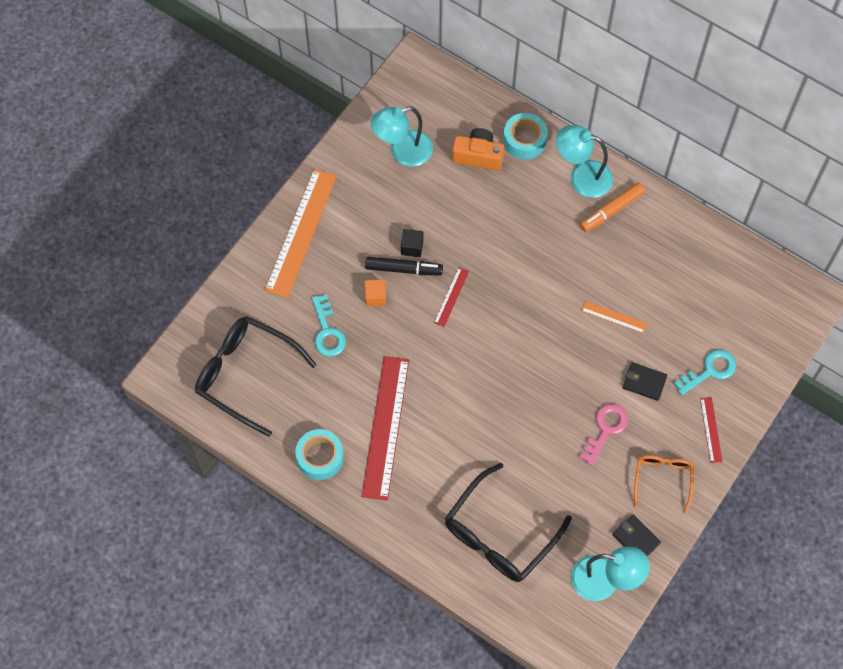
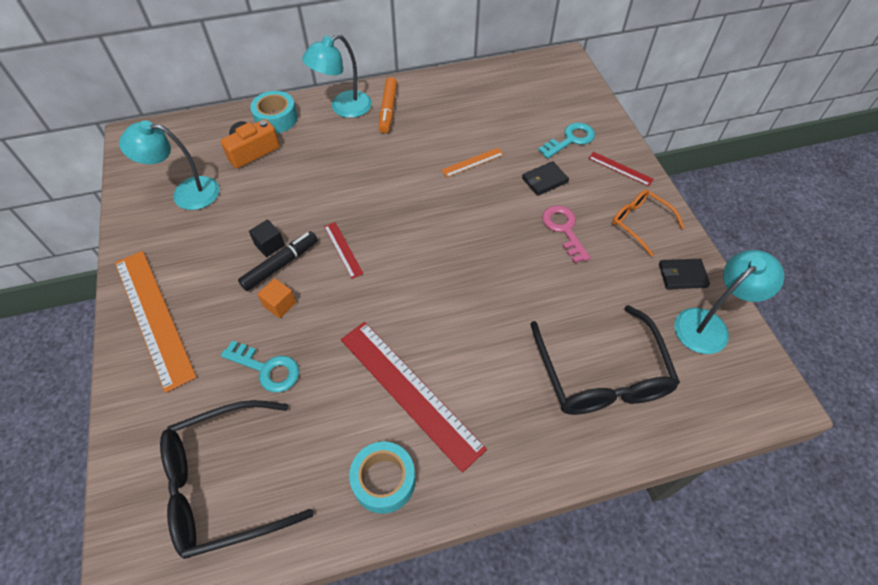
camera: 50 degrees left, 10 degrees down
turquoise lamp [370,107,433,167] -> turquoise lamp turned 75 degrees clockwise [119,120,220,210]
turquoise key [673,349,736,396] -> turquoise key turned 45 degrees clockwise [538,123,595,159]

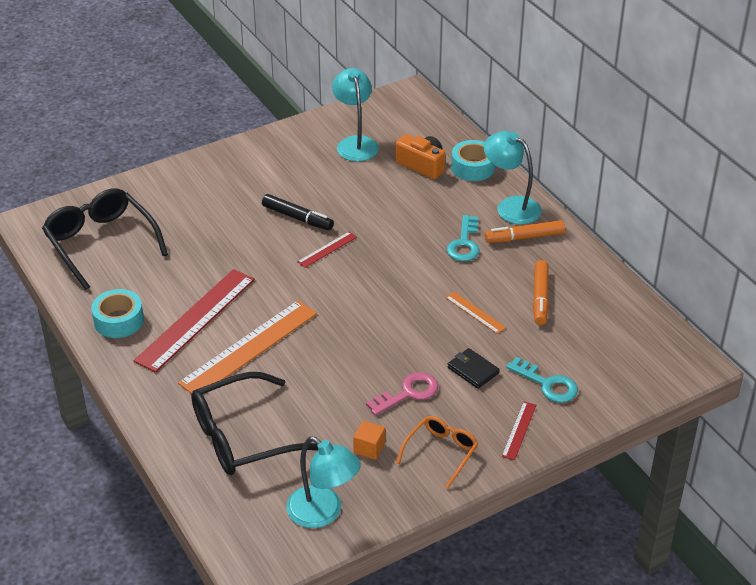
camera: 75 degrees right, 15 degrees down
orange ruler [115,251,196,393] -> orange ruler moved to [178,300,317,394]
turquoise key [221,341,299,392] -> turquoise key moved to [447,215,480,261]
black cube [249,219,285,257] -> none
orange cube [257,278,296,318] -> orange cube moved to [353,421,385,460]
black wallet [659,259,710,289] -> none
none -> orange marker [533,260,549,325]

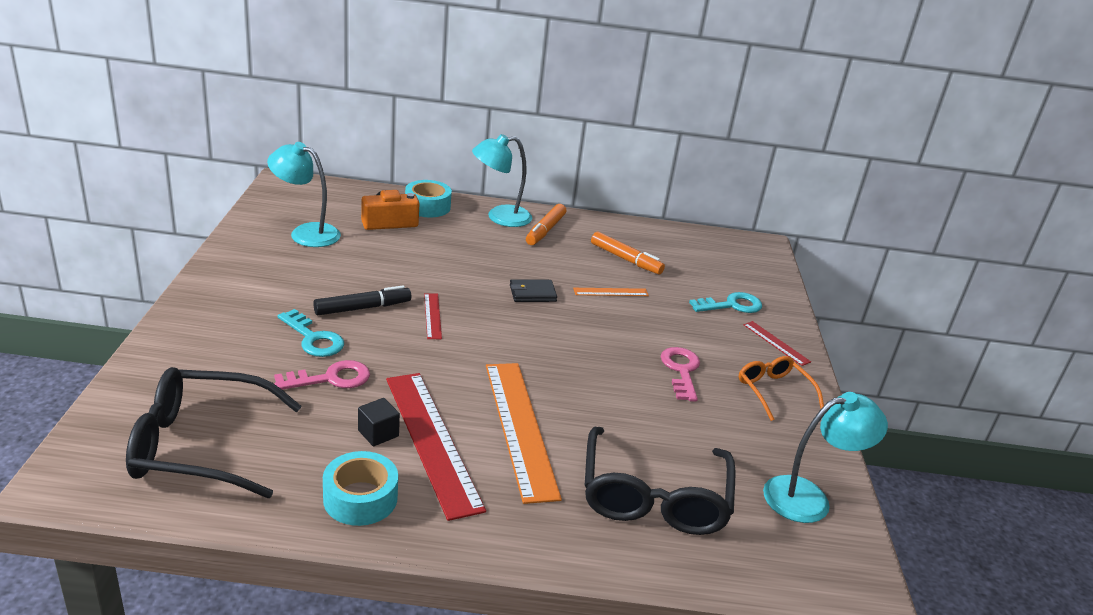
camera: 60 degrees left, 10 degrees down
orange cube [353,421,385,460] -> none
turquoise key [447,215,480,261] -> turquoise key moved to [278,309,344,357]
black wallet [447,348,500,389] -> black wallet moved to [510,280,557,302]
none -> pink key [274,360,370,390]
none -> black cube [358,398,400,446]

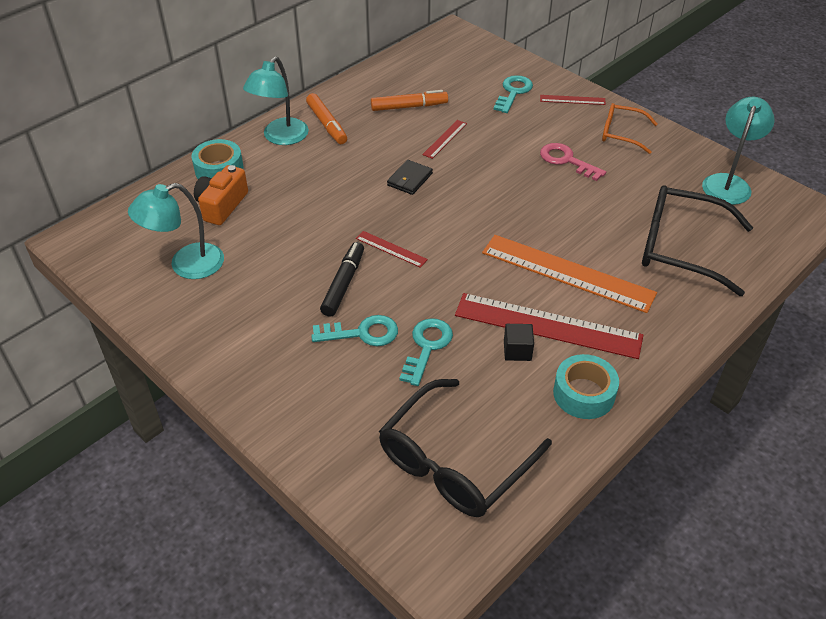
camera: 45 degrees left, 15 degrees up
pink key [274,360,370,390] -> turquoise key [400,318,453,386]
orange ruler [573,288,649,296] -> red ruler [422,120,467,159]
black glasses [585,427,736,535] -> black glasses turned 150 degrees clockwise [642,185,753,296]

